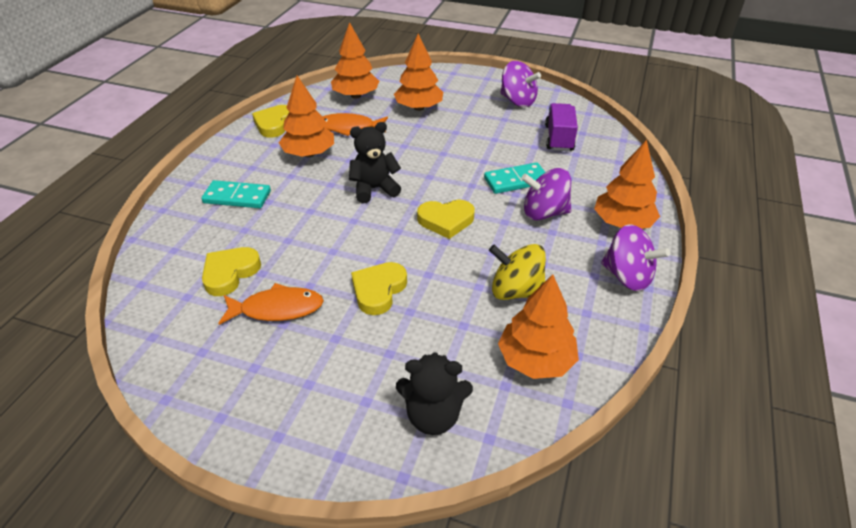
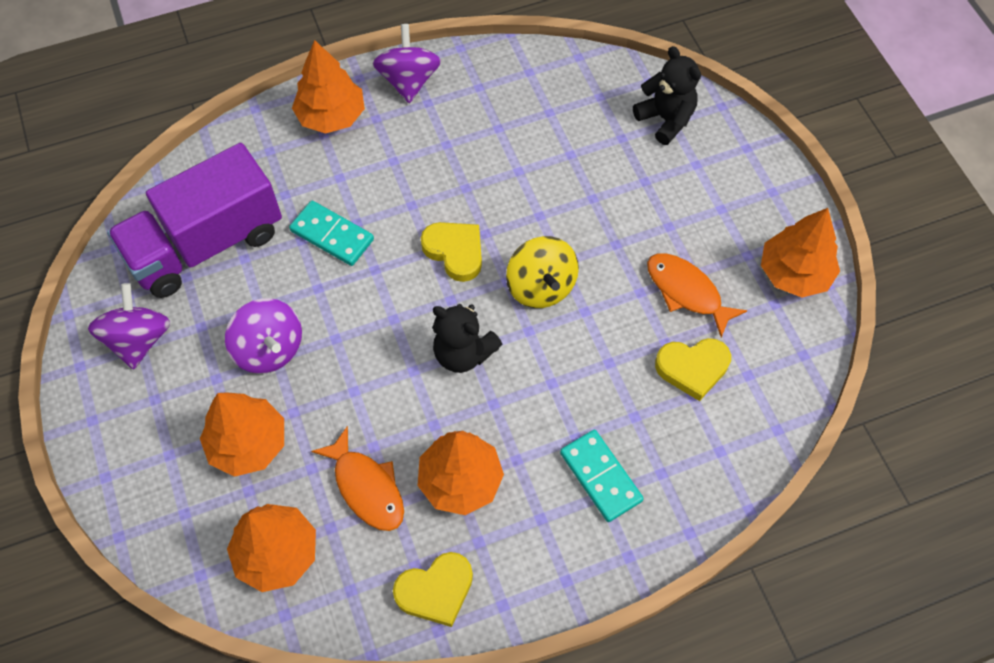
camera: 130 degrees left, 20 degrees up
yellow heart [351,262,407,315] -> none
yellow spinning top [489,244,546,300] -> yellow spinning top moved to [506,236,579,308]
orange tree [498,274,579,379] -> orange tree moved to [761,208,840,297]
purple spinning top [521,168,571,220] -> purple spinning top moved to [225,298,302,374]
purple truck [545,103,578,151] -> purple truck [107,143,282,298], size x1.81

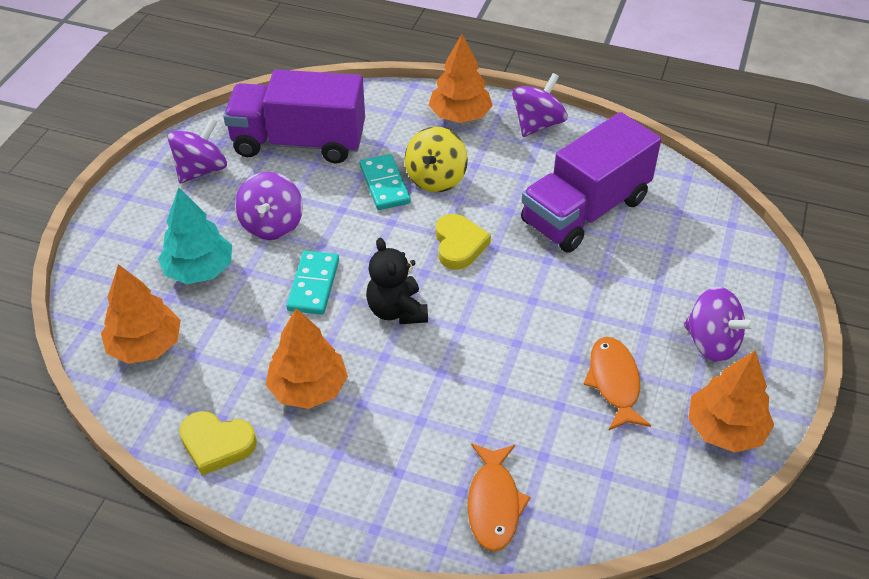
camera: 40 degrees right, 15 degrees down
orange tree [200,392,284,477] -> turquoise tree [158,188,232,284]
orange fish [311,426,404,531] -> orange fish moved to [467,443,531,552]
yellow spinning top [506,236,579,308] -> yellow spinning top moved to [405,127,468,193]
turquoise domino [560,430,644,522] -> turquoise domino moved to [286,251,339,315]
black teddy bear [633,46,701,145] -> none
yellow heart [655,338,731,401] -> none
none -> purple truck [521,112,661,253]
none -> purple spinning top [684,287,755,362]

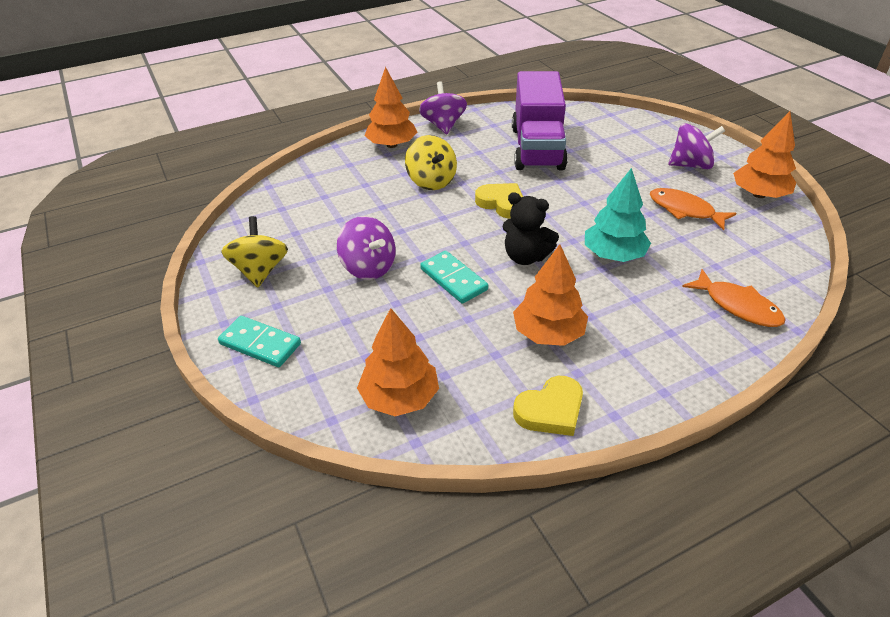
camera: 45 degrees left, 5 degrees down
turquoise tree [158,188,232,284] -> turquoise tree moved to [585,168,651,262]
purple spinning top [168,118,227,183] -> yellow spinning top [221,216,288,288]
purple truck [223,69,365,164] -> none
turquoise domino [360,154,411,210] -> turquoise domino moved to [218,316,301,367]

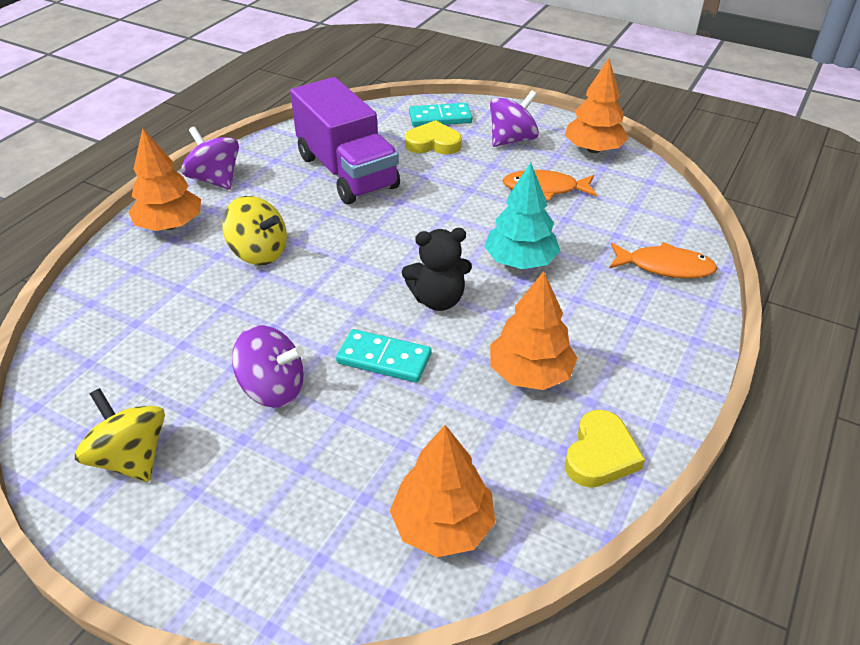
camera: 35 degrees left, 0 degrees up
turquoise domino [218,316,301,367] -> turquoise domino moved to [409,103,472,127]
yellow heart [475,183,523,218] -> yellow heart moved to [405,120,462,154]

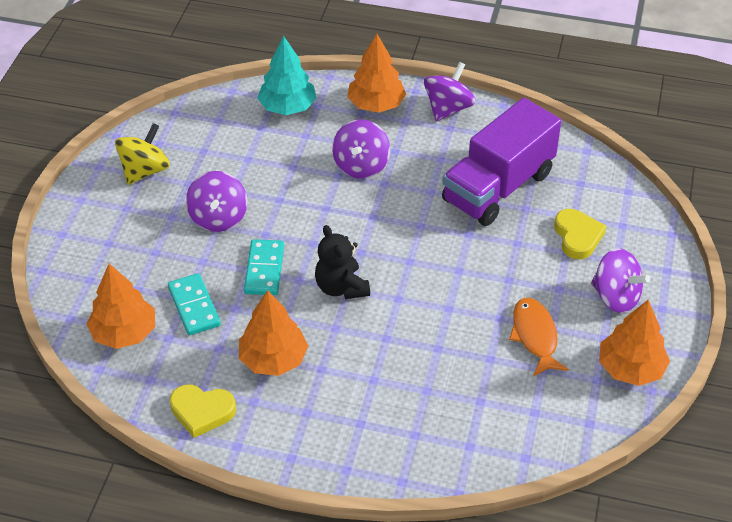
camera: 75 degrees right, 5 degrees up
yellow spinning top [222,196,287,265] -> purple spinning top [332,119,390,179]
turquoise domino [409,103,472,127] -> turquoise domino moved to [168,273,221,335]
turquoise tree [484,163,560,269] -> turquoise tree moved to [257,36,317,115]
orange fish [609,242,718,279] -> none

